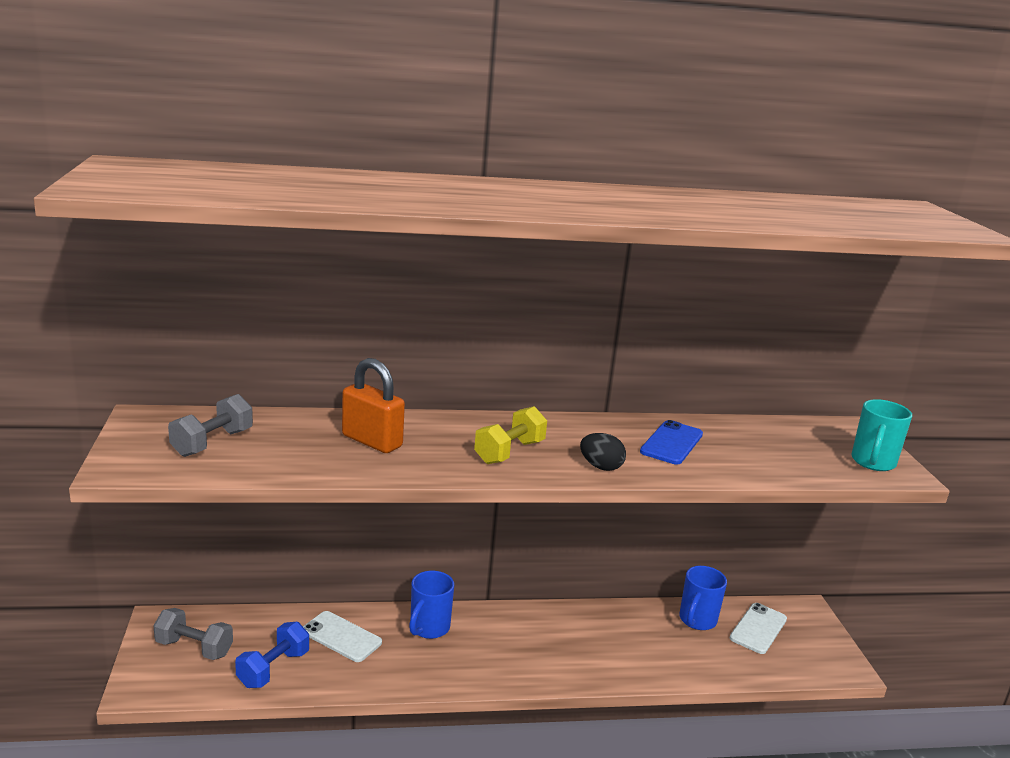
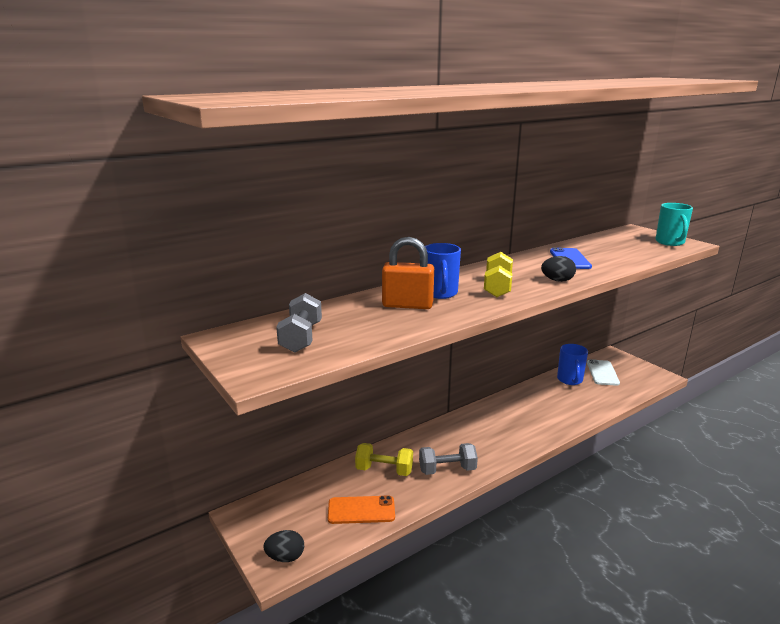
camera: 25 degrees left, 0 degrees up
grey dumbbell [153,608,233,660] -> grey dumbbell moved to [419,443,478,475]
blue dumbbell [235,622,309,688] -> orange phone [328,495,395,524]
white phone [303,611,382,662] -> yellow dumbbell [355,443,413,476]
blue mug [409,571,454,639] -> blue mug moved to [425,243,461,299]
none -> black egg [263,530,304,562]

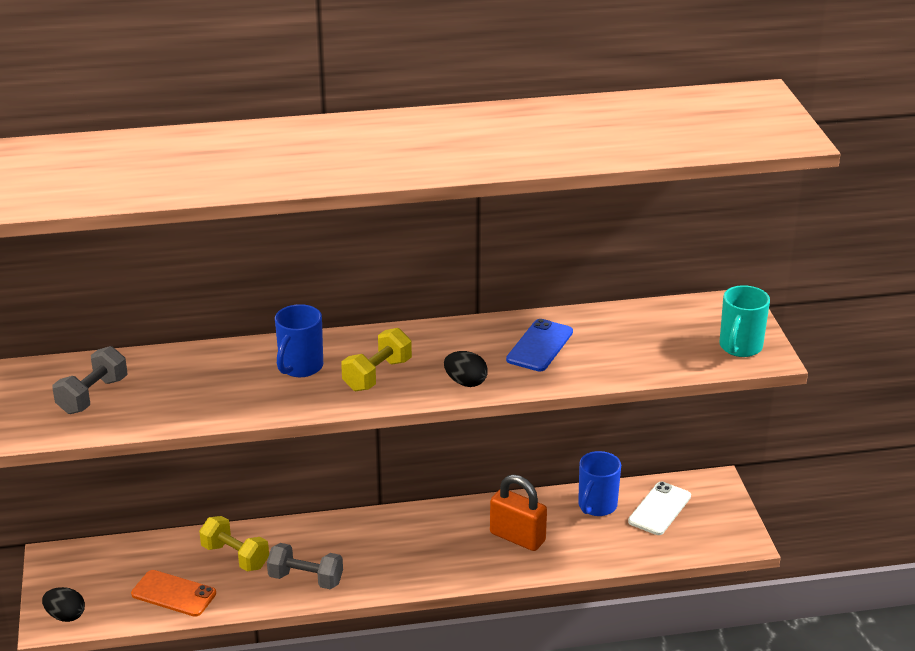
camera: 25 degrees right, 10 degrees up
orange padlock [382,237,434,309] -> orange padlock moved to [490,474,547,551]

